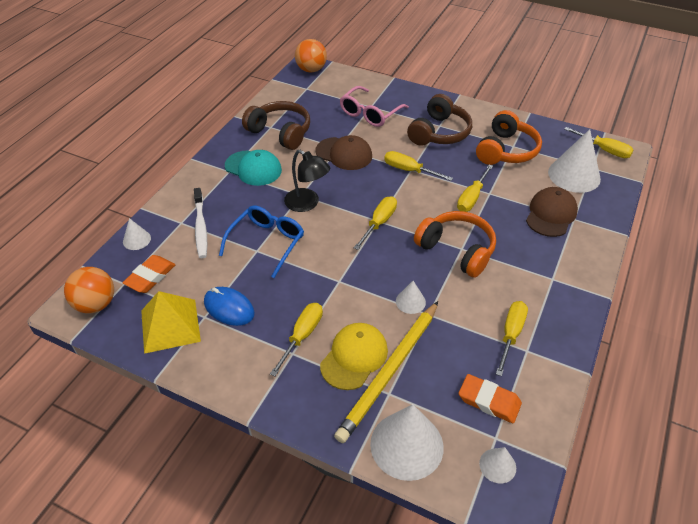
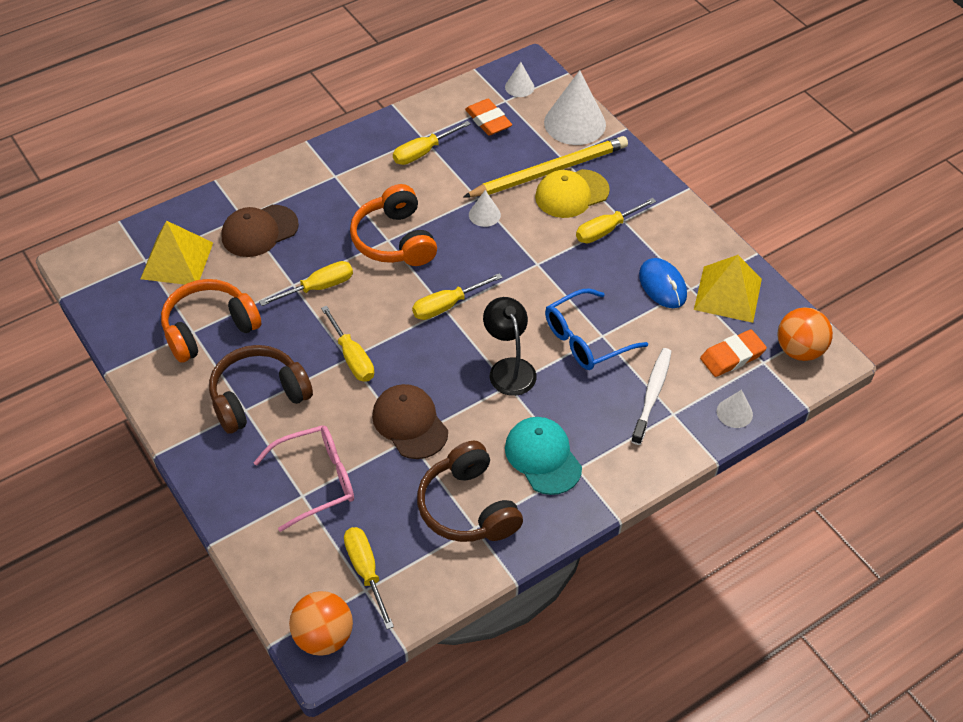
camera: 150 degrees left, 5 degrees up
white cone [548,129,601,193] -> yellow pyramid [141,220,213,285]
yellow screwdriver [564,127,634,158] -> yellow screwdriver moved to [344,527,394,629]

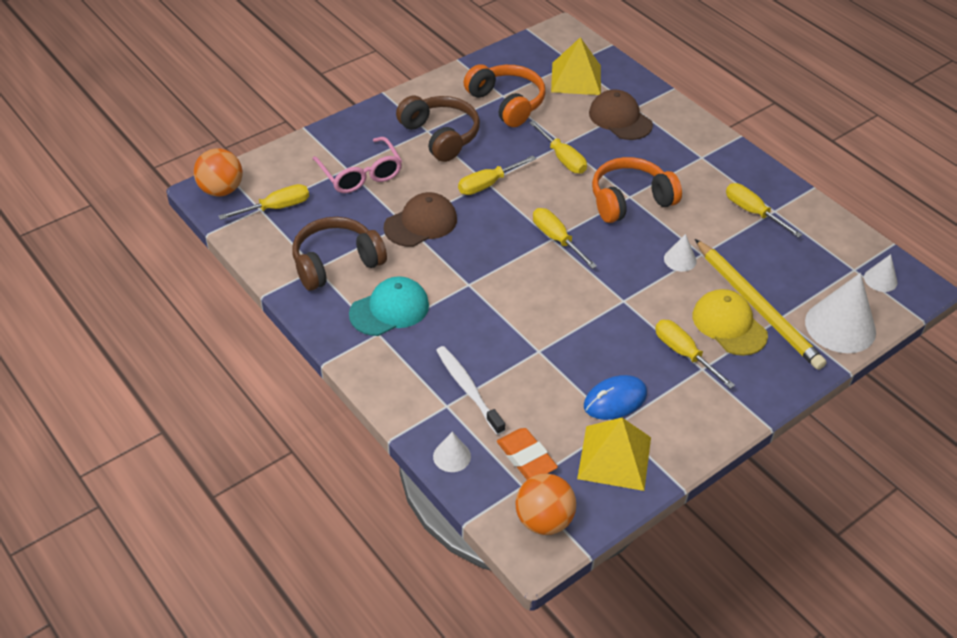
camera: 85 degrees right, 5 degrees down
orange eraser [465,99,512,136] -> none
black lamp [483,297,537,396] -> none
blue glasses [545,288,648,370] -> none
white toothbrush [631,348,672,445] -> white toothbrush turned 135 degrees counterclockwise [436,346,505,435]

